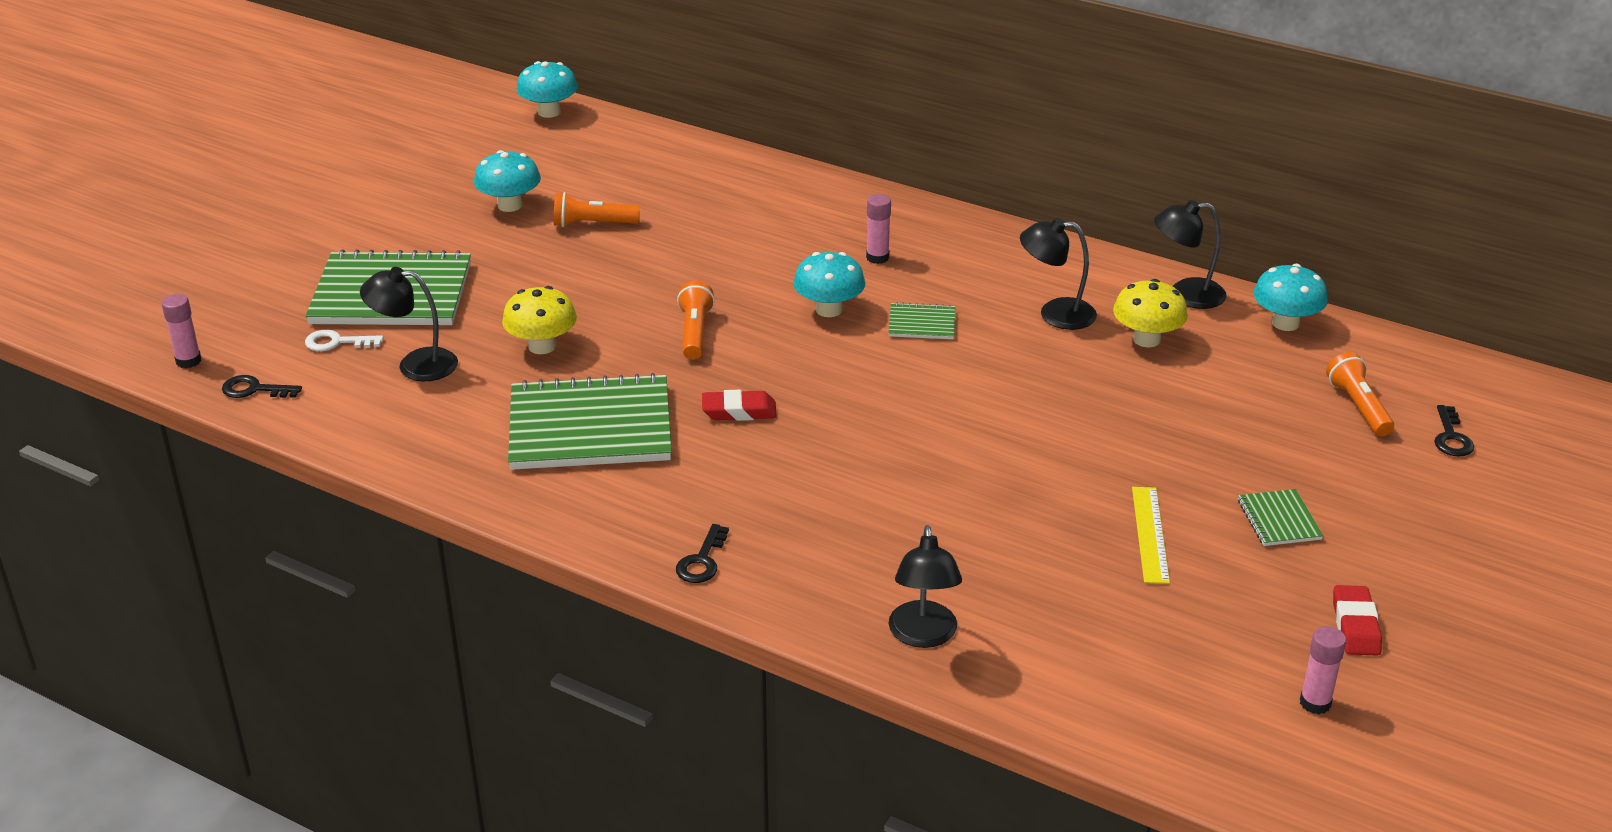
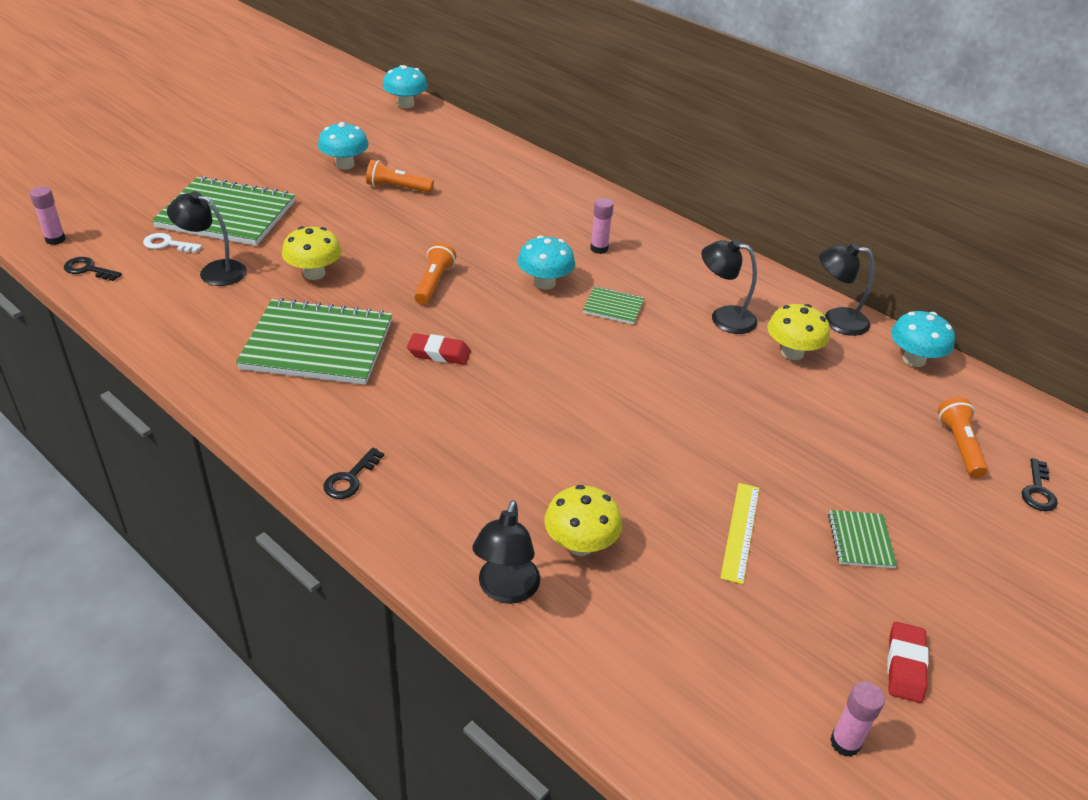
camera: 10 degrees right, 5 degrees up
none -> yellow mushroom [544,485,622,556]

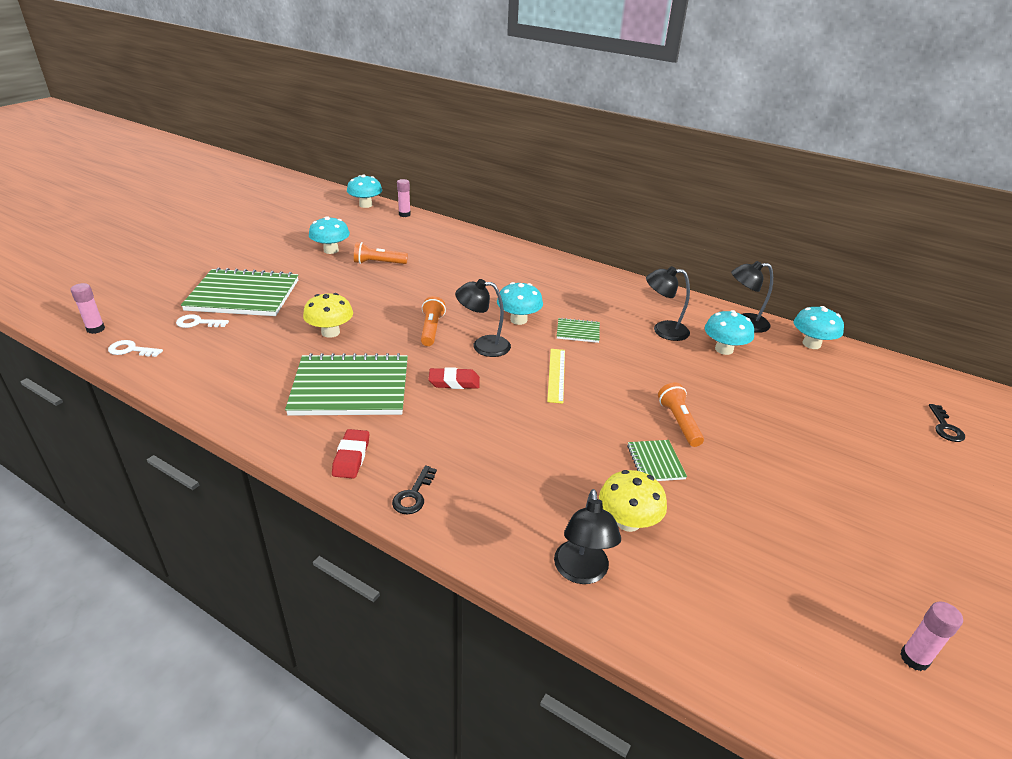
camera: 10 degrees left, 5 degrees down
black key [64,257,122,281] -> white key [108,340,163,357]
black lamp [167,191,247,286] -> black lamp moved to [455,279,511,357]
pink glue stick [590,198,614,254] -> pink glue stick moved to [397,179,411,217]
yellow ruler [720,483,759,584] -> yellow ruler moved to [547,349,565,404]
yellow mushroom [767,304,830,360] -> turquoise mushroom [705,310,754,355]
green notebook [828,510,897,568] -> green notebook moved to [627,440,687,481]
red eraser [887,622,929,703] -> red eraser moved to [332,429,369,479]
orange flashlight [938,397,988,478] -> orange flashlight moved to [658,383,704,447]

